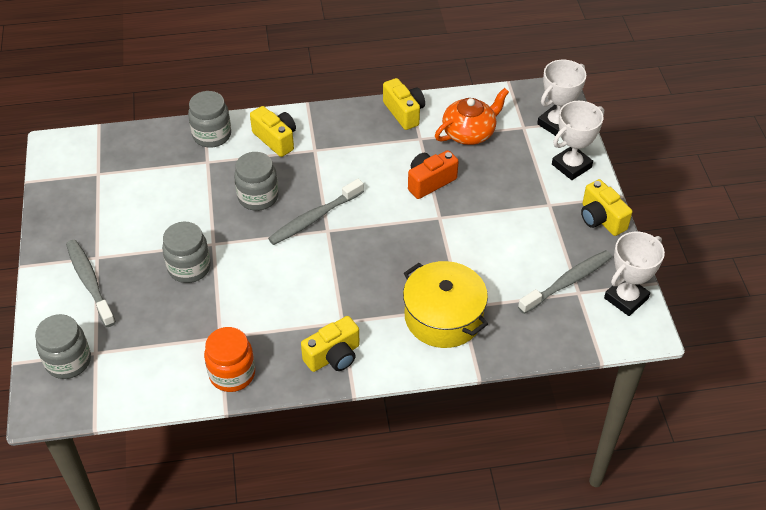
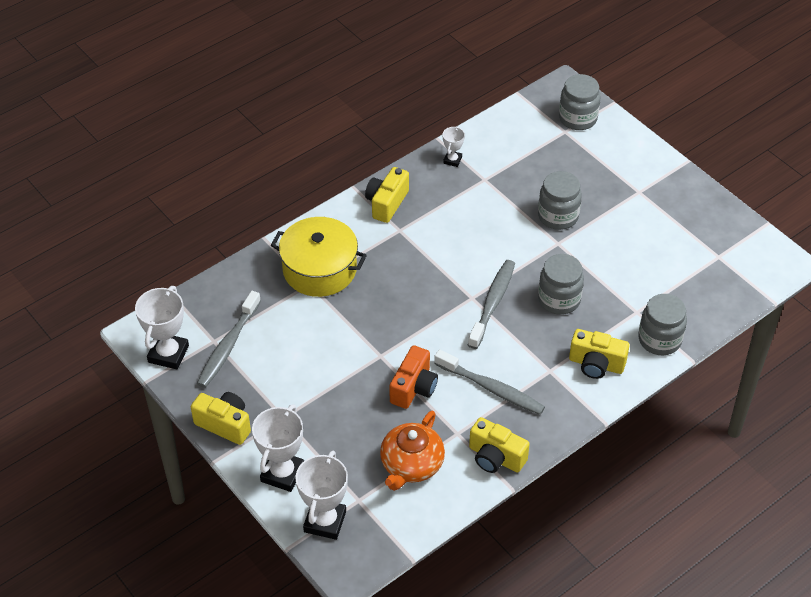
camera: 150 degrees right, 0 degrees up
grey toothbrush [66,240,116,327] -> grey toothbrush moved to [434,350,545,415]
orange jar [204,327,255,392] -> white trophy [443,126,465,167]

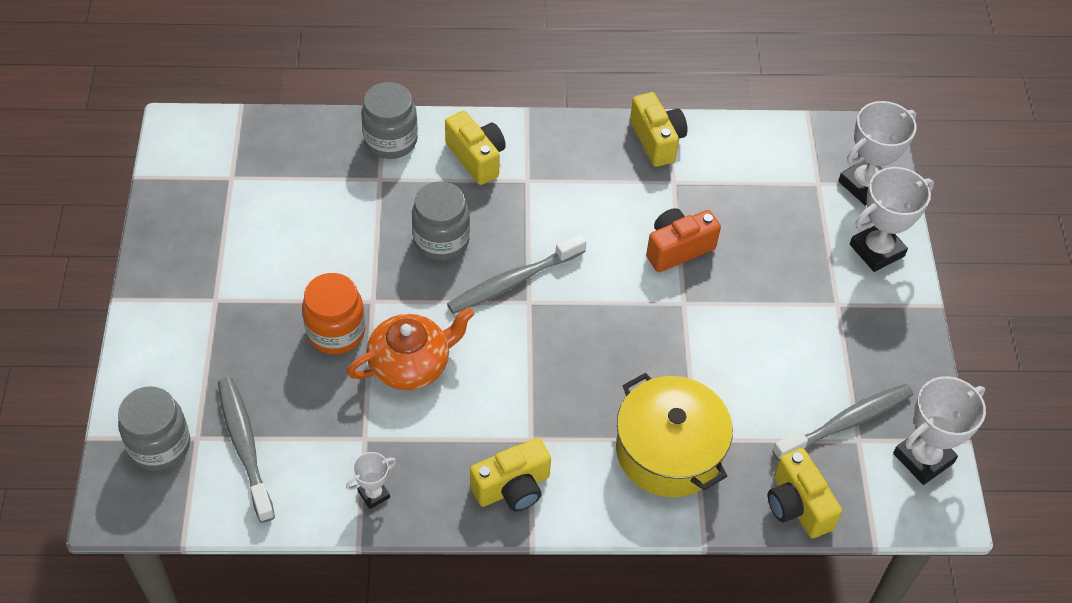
camera: 145 degrees left, 5 degrees up
yellow camera [191,392,251,445] -> yellow camera moved to [768,448,842,538]
orange teapot [380,410,445,491] -> orange teapot moved to [347,307,474,390]
grey toothbrush [434,350,545,415] -> grey toothbrush moved to [218,377,275,523]
grey jar [538,171,582,230] -> orange jar [302,273,365,354]

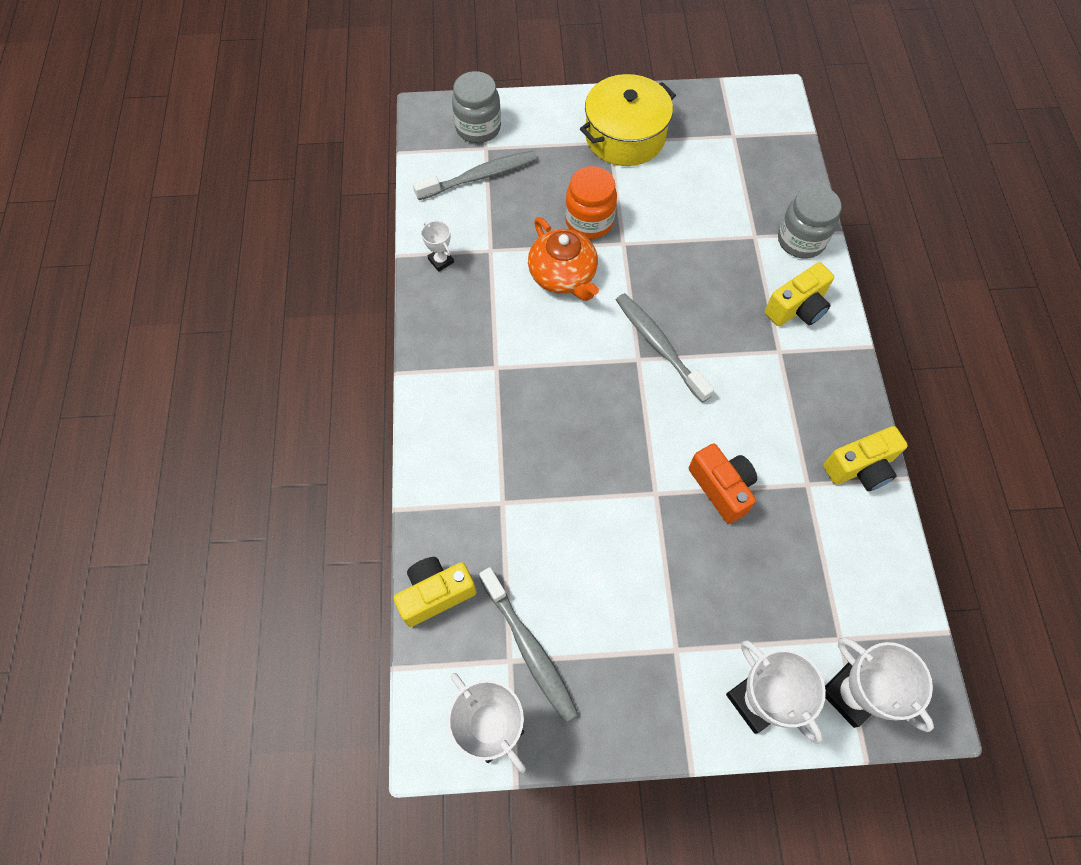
camera: 90 degrees right, 10 degrees up
grey jar [412,181,470,261] -> none
yellow camera [470,438,551,512] -> none
yellow pot [616,373,733,497] -> yellow pot moved to [580,74,676,166]

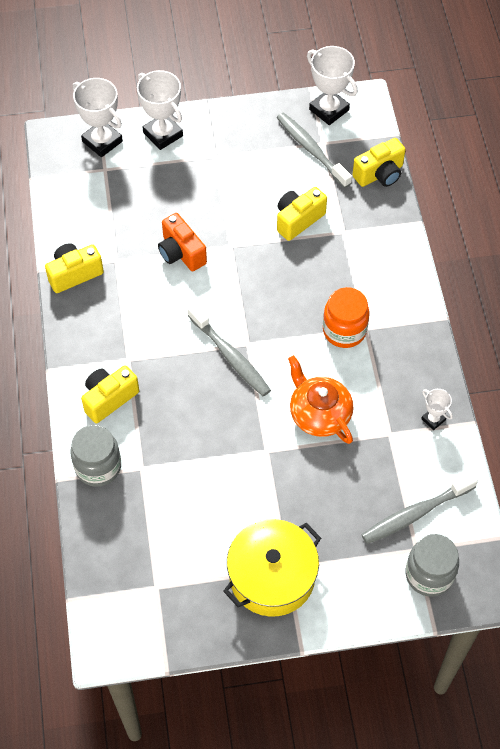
camera: 175 degrees right, 5 degrees down
orange jar [565,166,617,239] -> orange jar moved to [323,287,370,348]
none -> yellow camera [277,187,327,241]

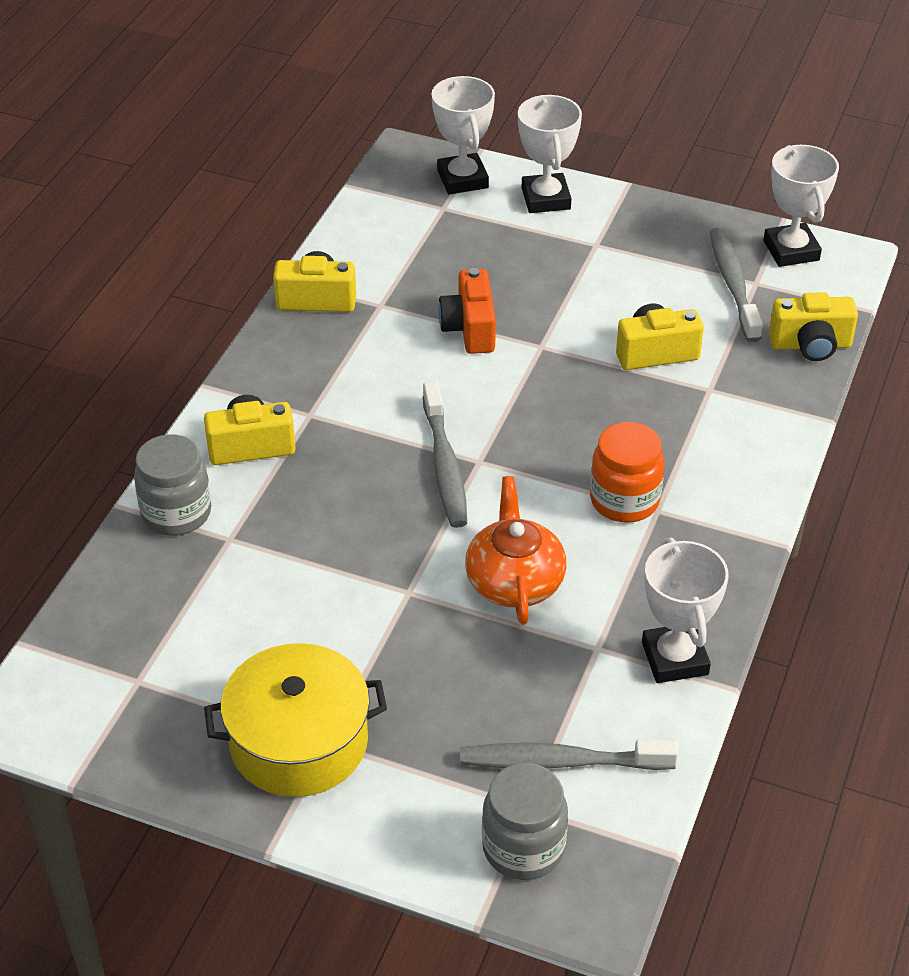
camera: 30 degrees right, 15 degrees down
white trophy [421,389,453,430] -> white trophy [642,537,729,683], size x1.89

